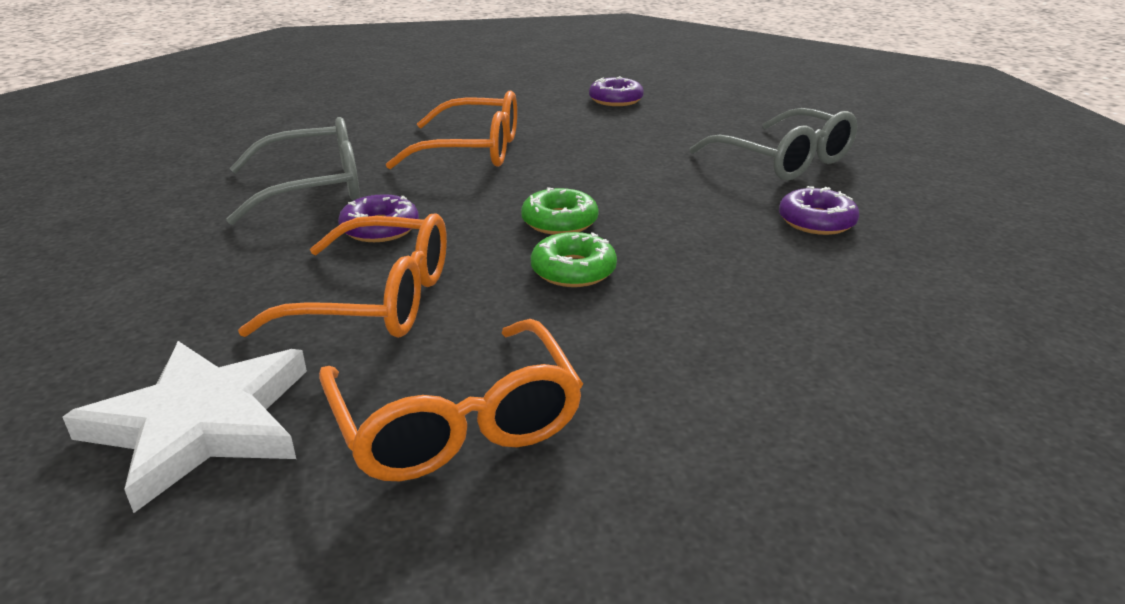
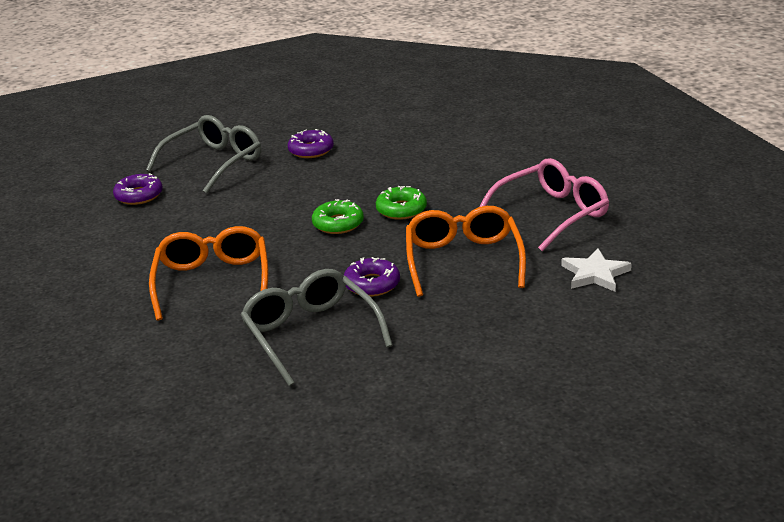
camera: 100 degrees left, 0 degrees up
white star [63,341,307,513] -> white star [561,248,632,292], size x0.61
orange glasses [319,319,583,481] -> pink glasses [479,158,609,251]
purple donut [589,76,644,106] -> purple donut moved to [113,173,163,205]

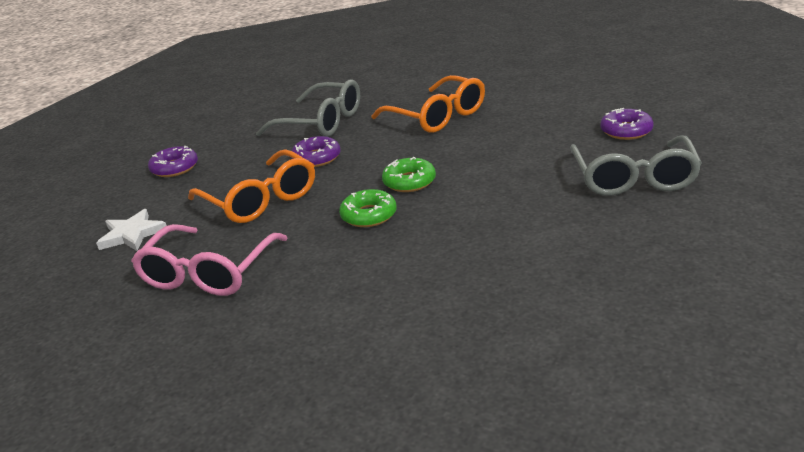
camera: 145 degrees right, 0 degrees up
purple donut [288,129,334,158] -> purple donut moved to [148,146,198,177]

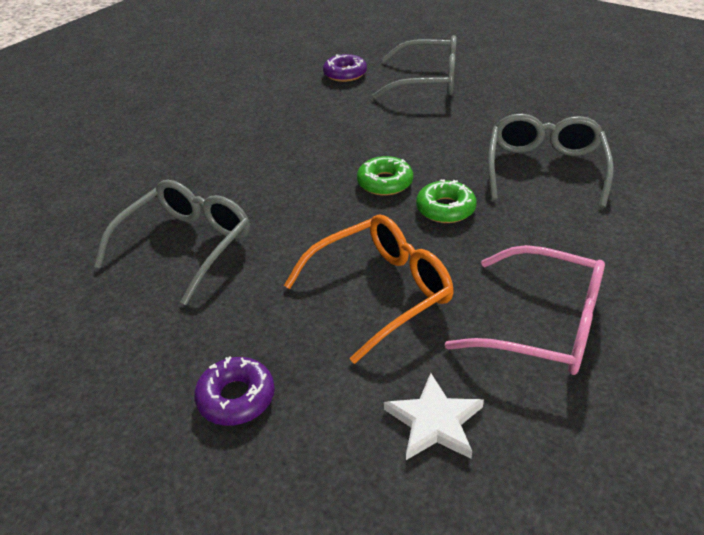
camera: 85 degrees left, 10 degrees up
purple donut [291,136,340,167] -> none
orange glasses [371,75,485,133] -> none
none -> grey glasses [488,114,614,208]

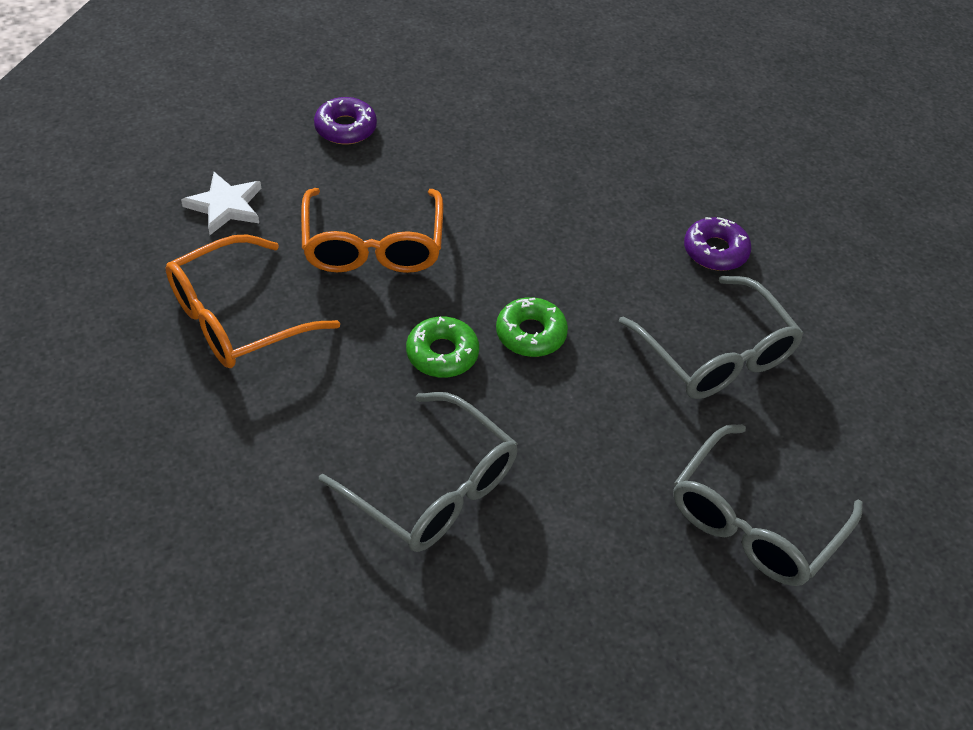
camera: 115 degrees right, 10 degrees up
grey glasses [94,180,250,305] -> grey glasses moved to [619,276,804,399]
purple donut [323,54,367,82] -> purple donut moved to [684,217,751,271]
pink glasses [445,245,605,375] -> orange glasses [165,235,340,368]

